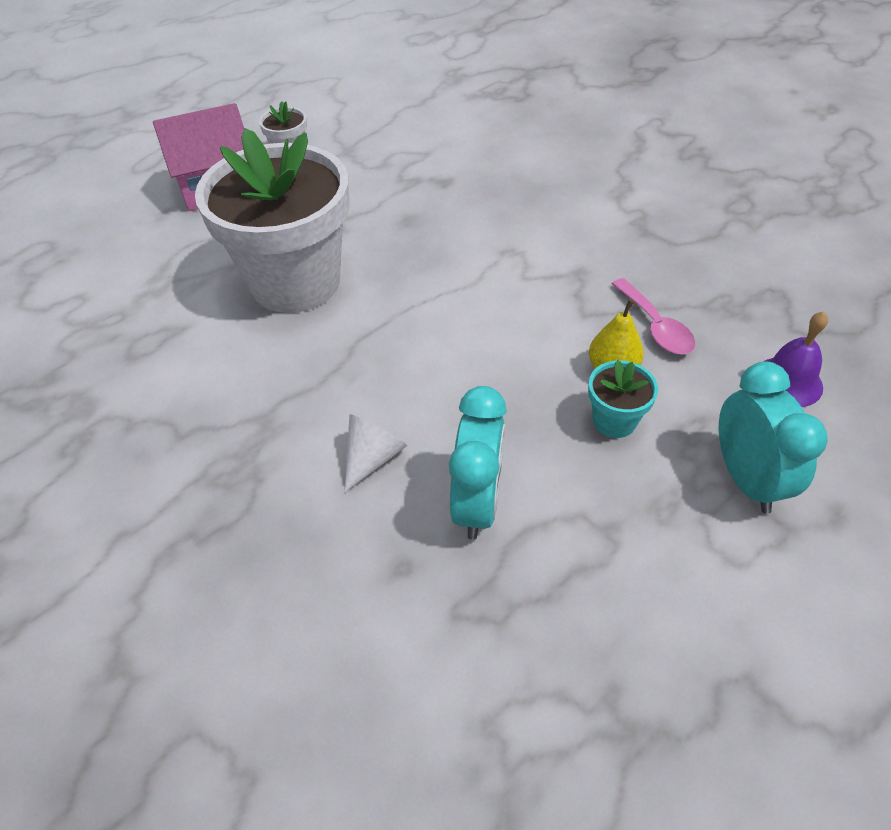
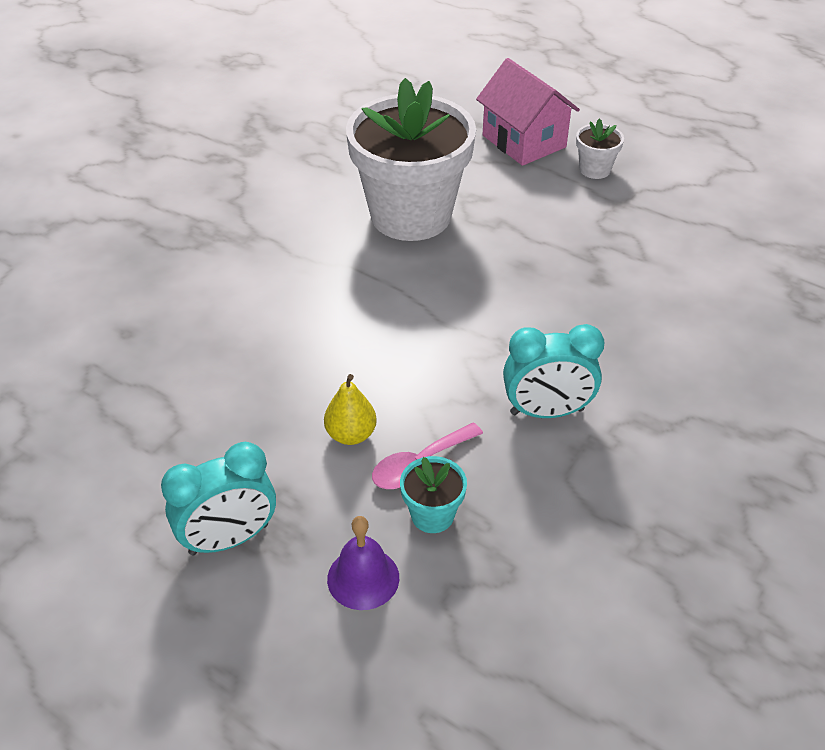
camera: 75 degrees right, 5 degrees down
white cone [344,414,407,493] -> none
turquoise clock [449,386,507,540] -> turquoise clock moved to [503,324,604,418]
turquoise flower pot [588,360,658,438] -> turquoise flower pot moved to [400,456,467,533]

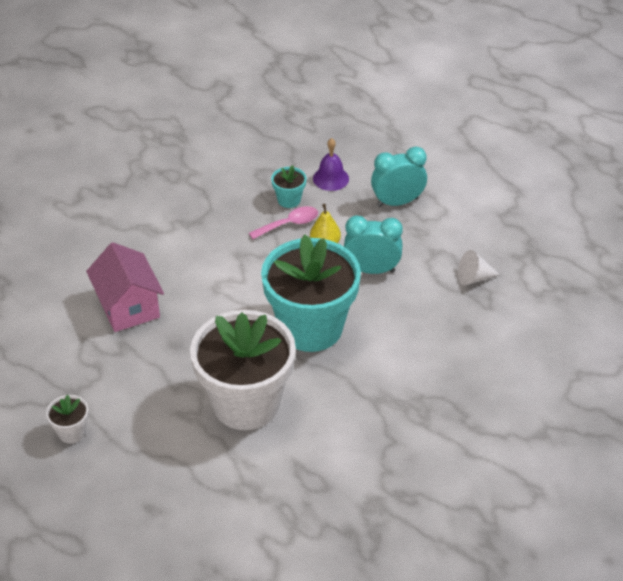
camera: 170 degrees left, 0 degrees up
pink house [476,58,580,166] -> pink house moved to [86,242,164,332]
turquoise clock [503,324,604,418] -> turquoise clock moved to [344,215,403,274]
none -> turquoise flower pot [261,235,361,352]
none -> white cone [458,250,500,285]

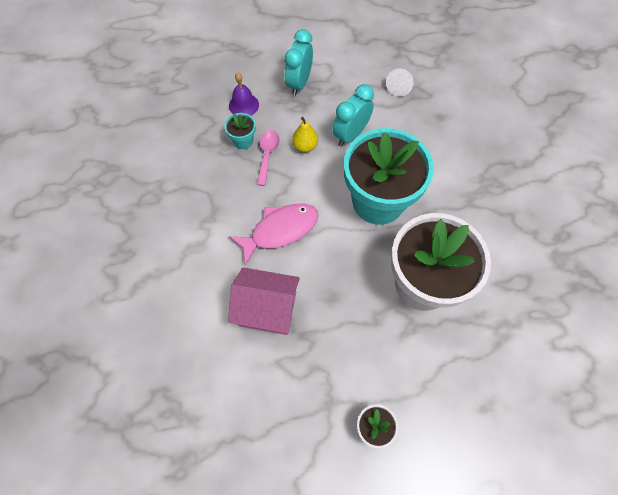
camera: 55 degrees left, 20 degrees up
none -> pink fish [229,204,318,266]

